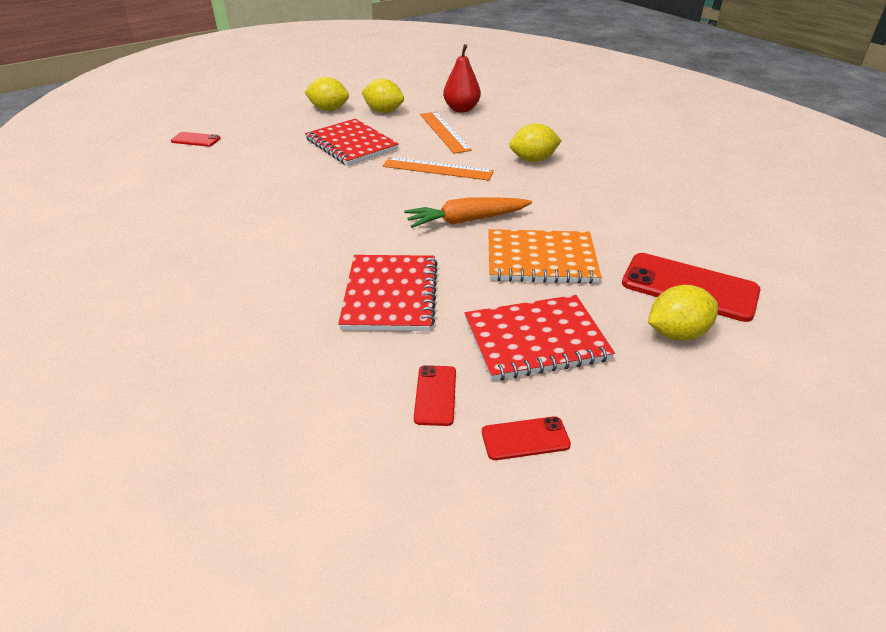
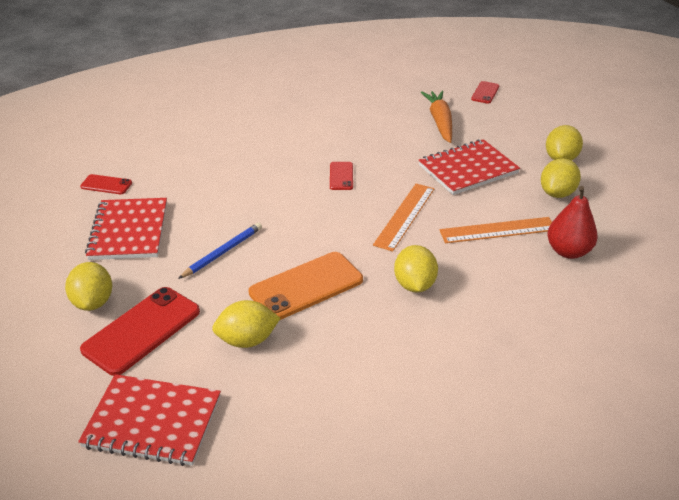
camera: 100 degrees right, 0 degrees up
red notebook [338,255,438,331] -> red notebook moved to [78,374,221,466]
orange carrot [404,197,532,228] -> orange carrot moved to [421,91,452,143]
red phone [482,416,571,460] -> red phone moved to [330,162,353,190]
orange notebook [488,229,601,284] -> blue pencil [178,222,262,279]
none -> yellow lemon [212,300,280,348]
none -> orange phone [249,252,363,320]

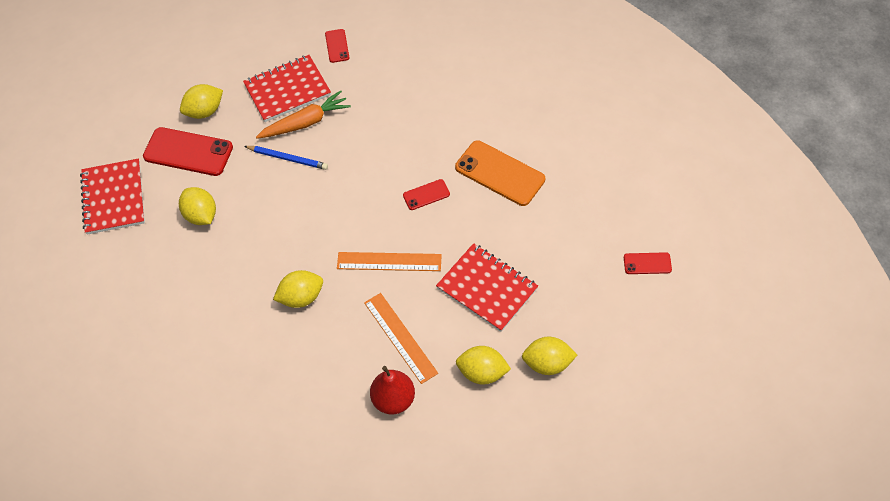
camera: 70 degrees right, 20 degrees up
orange phone [249,252,363,320] -> orange phone moved to [455,140,545,206]
orange carrot [421,91,452,143] -> orange carrot moved to [256,90,351,139]

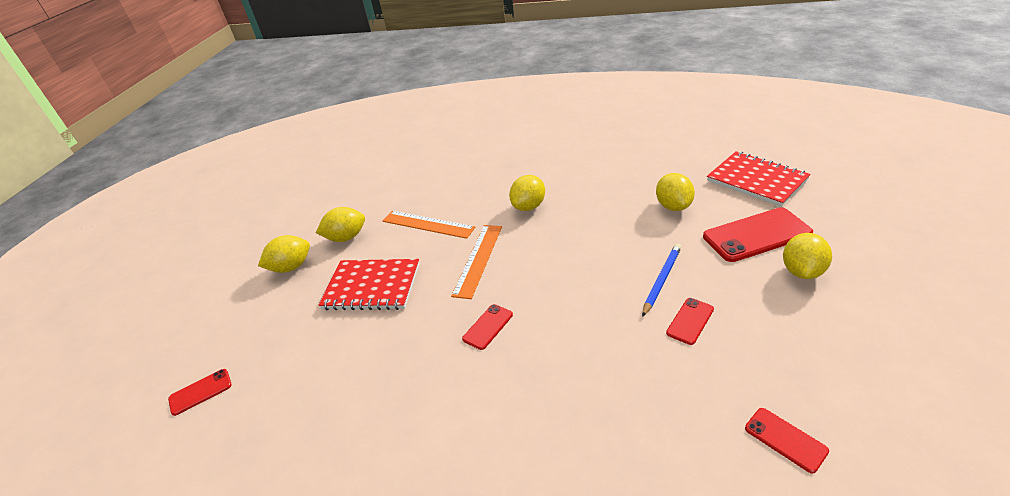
camera: 150 degrees right, 20 degrees down
yellow lemon [179,187,216,225] -> yellow lemon turned 60 degrees clockwise [656,173,695,211]
red notebook [243,55,331,122] -> none
blue pencil [244,146,328,170] -> blue pencil turned 135 degrees clockwise [642,244,681,317]
orange carrot [256,90,351,139] -> red phone [666,298,714,345]
orange ruler [337,252,442,271] -> orange ruler turned 45 degrees counterclockwise [451,225,502,299]
red pear [370,366,415,415] -> none
orange phone [455,140,545,206] -> none

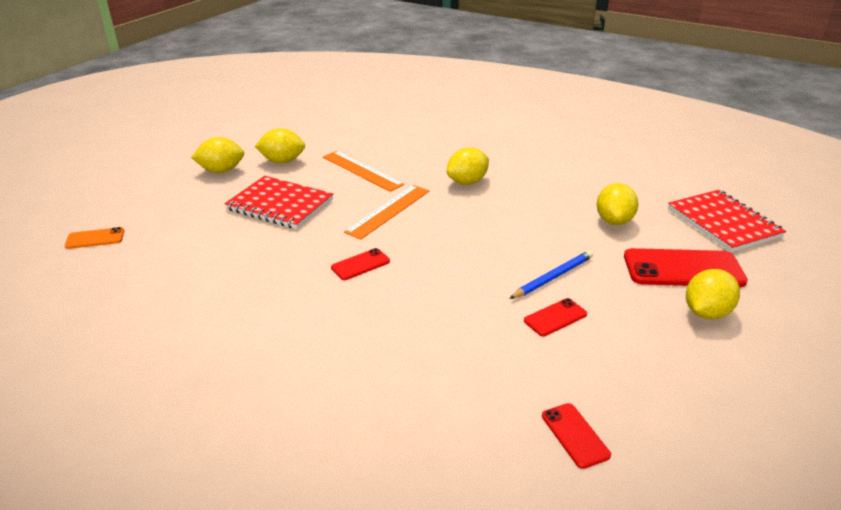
camera: 15 degrees right, 5 degrees down
red phone [168,369,232,416] -> orange phone [65,227,124,249]

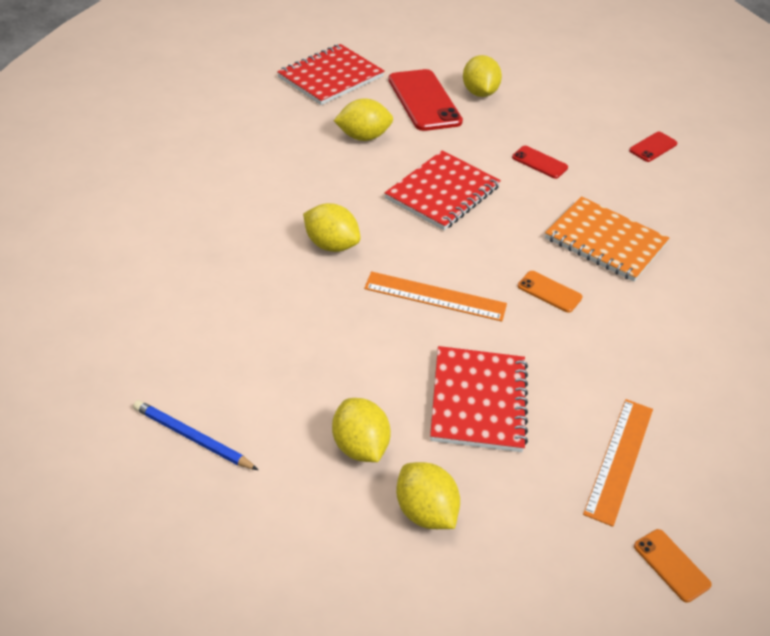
camera: 115 degrees left, 10 degrees up
orange ruler [323,151,404,192] -> orange ruler moved to [583,399,653,527]
red phone [331,248,390,280] -> orange phone [518,271,583,313]
blue pencil [509,250,593,299] -> blue pencil moved to [133,400,258,470]
yellow lemon [686,269,740,319] -> yellow lemon turned 60 degrees clockwise [463,55,502,97]
none -> red notebook [385,150,501,230]
none -> orange notebook [545,196,670,282]

